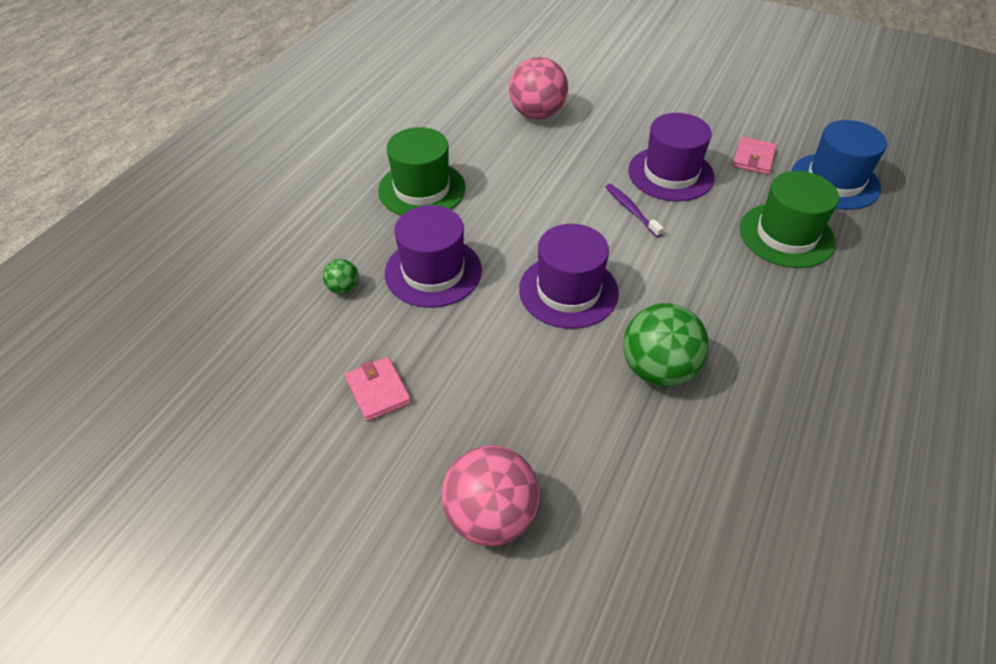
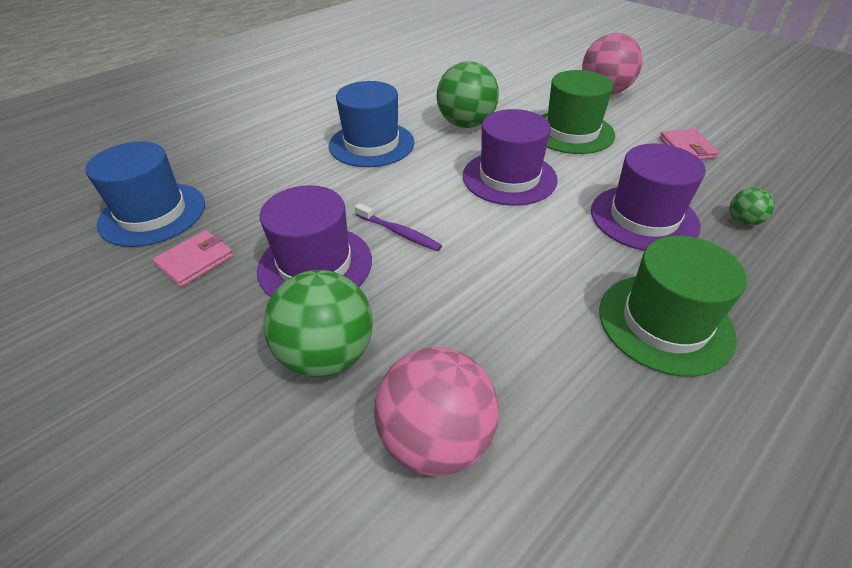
camera: 160 degrees left, 5 degrees down
purple toothbrush [605,184,664,238] -> purple toothbrush turned 45 degrees counterclockwise [355,203,442,251]
green hat [740,171,839,268] -> green hat moved to [541,70,615,154]
none -> green ball [263,270,373,377]
none -> blue hat [329,81,415,167]

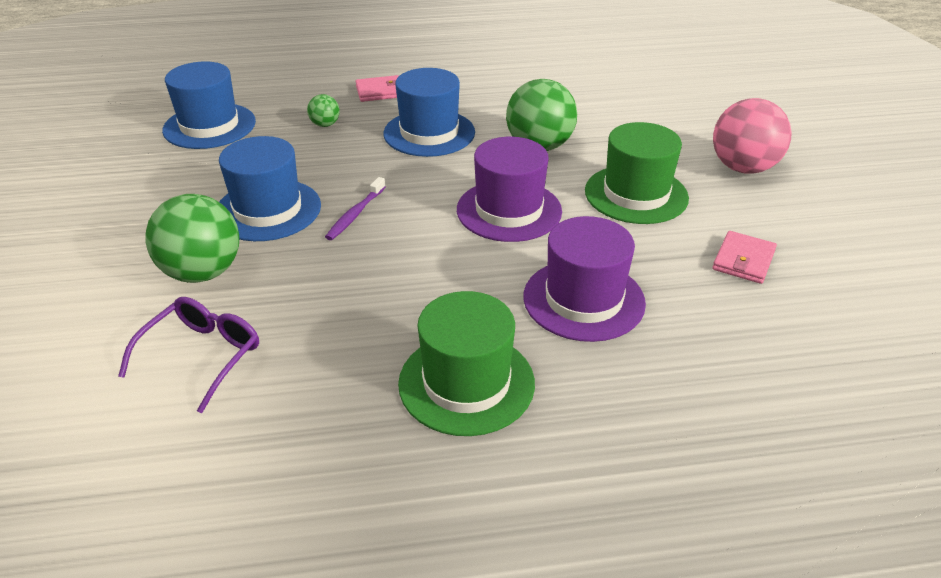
camera: 35 degrees right, 5 degrees down
pink wallet [153,230,234,287] -> pink wallet moved to [355,75,399,102]
purple hat [257,185,372,297] -> blue hat [219,136,321,241]
purple toothbrush [355,203,442,251] -> purple toothbrush turned 45 degrees clockwise [325,177,386,240]
pink ball [374,347,499,476] -> purple glasses [118,297,259,413]
green ball [730,188,775,226] -> green ball moved to [307,94,340,127]

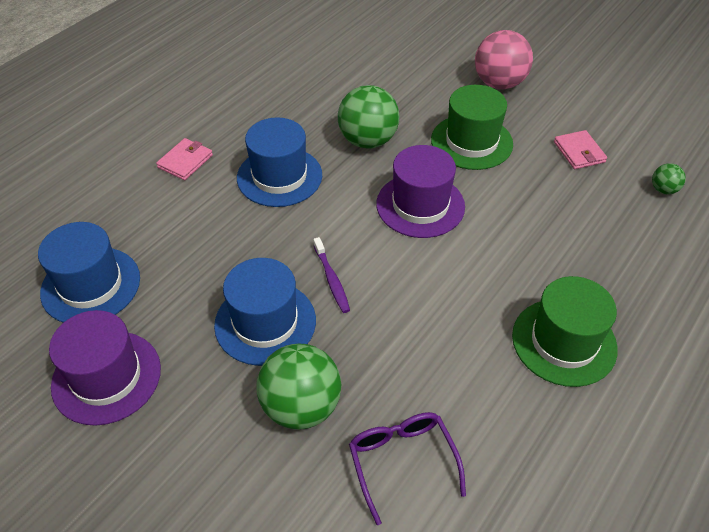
camera: 45 degrees left, 10 degrees up
green ball [307,94,340,127] -> green ball moved to [652,163,686,194]
purple hat [523,216,646,342] -> purple hat moved to [49,310,161,426]

